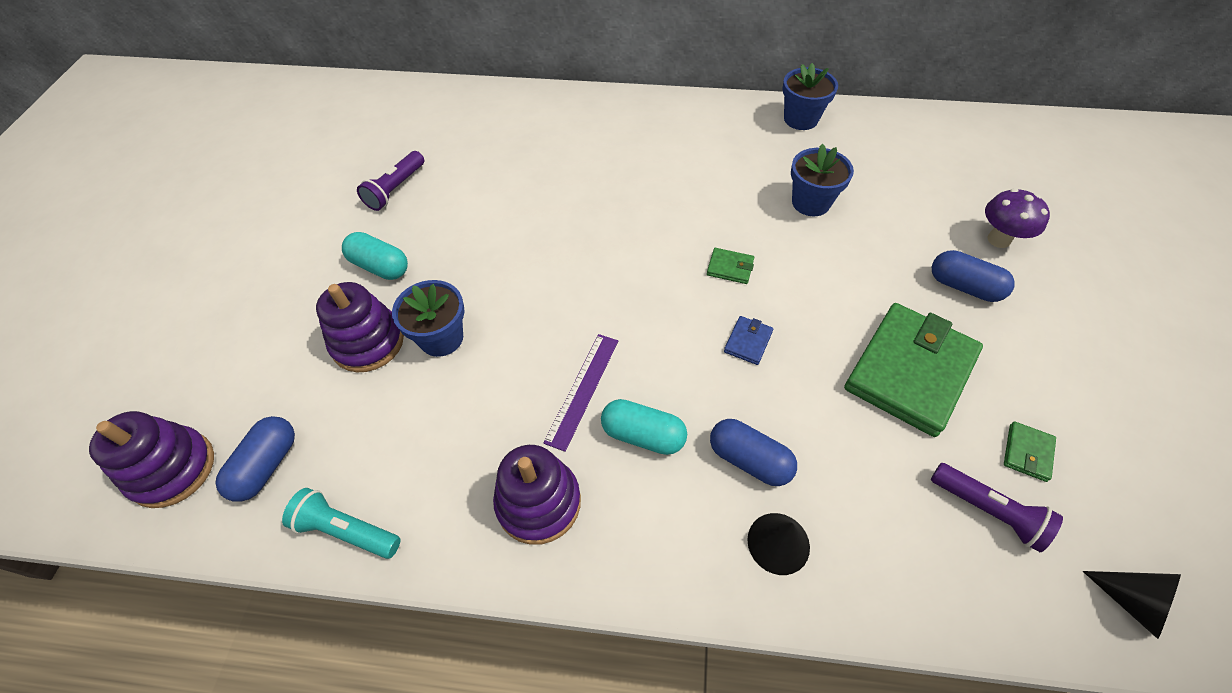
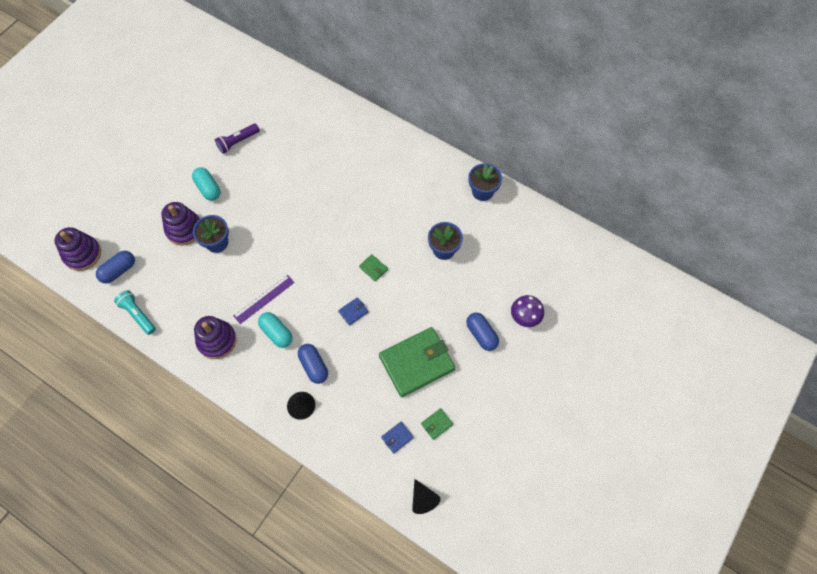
camera: 25 degrees right, 10 degrees up
purple flashlight [931,463,1063,552] -> blue wallet [381,422,414,453]

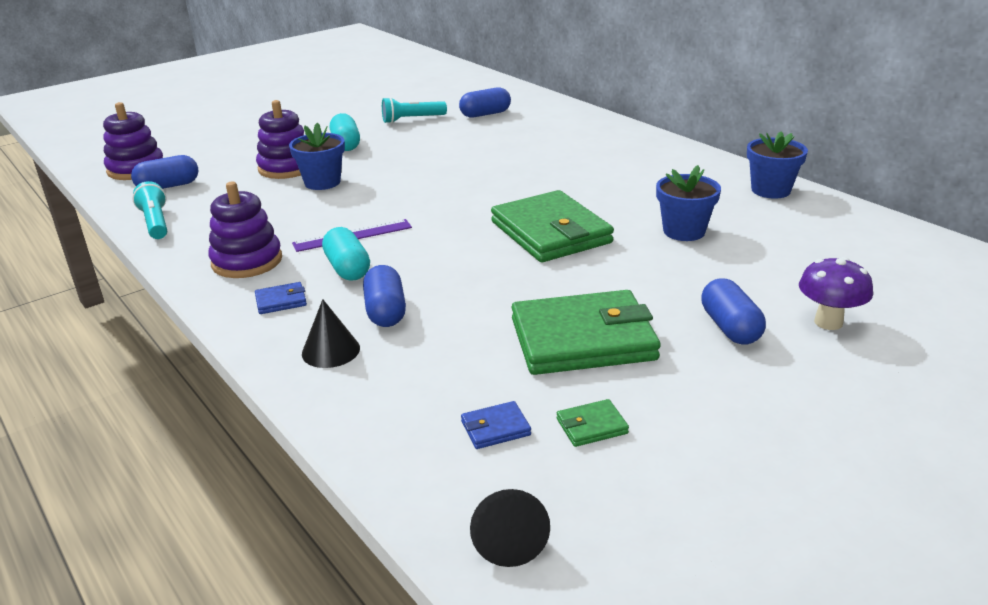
camera: 20 degrees right, 35 degrees down
purple flashlight [215,124,260,154] -> turquoise flashlight [382,97,447,123]
blue wallet [338,297,368,326] -> blue wallet moved to [255,282,307,314]
green wallet [359,254,388,281] -> green wallet [491,190,614,262], size x2.49
none -> blue capsule [459,87,511,118]

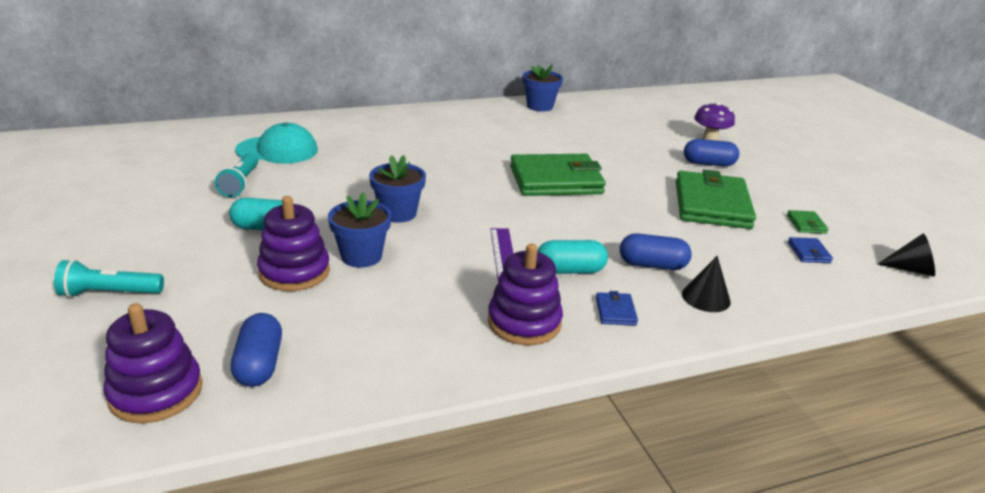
camera: 75 degrees left, 0 degrees up
turquoise flashlight [132,181,167,239] -> turquoise flashlight moved to [54,259,164,298]
blue capsule [459,87,511,118] -> turquoise cap [235,123,318,164]
blue flower pot [656,165,721,241] -> blue flower pot moved to [369,155,426,223]

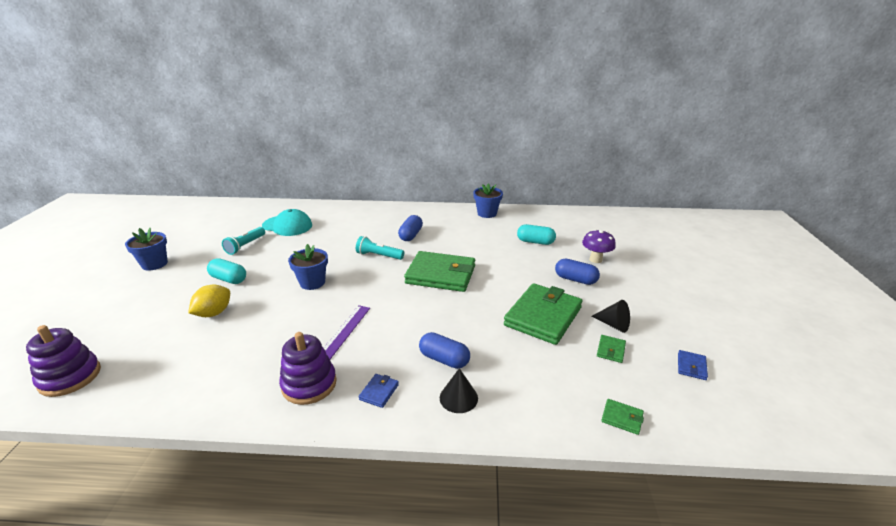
camera: 25 degrees right, 0 degrees up
turquoise flashlight [54,259,164,298] -> turquoise flashlight moved to [356,236,404,260]
blue capsule [231,313,282,387] -> blue capsule moved to [398,215,423,241]
purple stacking toy [257,196,330,291] -> yellow lemon [188,285,230,317]
blue flower pot [328,192,391,268] -> blue flower pot moved to [125,228,168,271]
turquoise capsule [537,240,608,274] -> turquoise capsule moved to [517,224,556,245]
blue wallet [788,237,833,263] -> blue wallet moved to [678,350,708,380]
black cone [878,233,935,277] -> black cone moved to [591,300,630,333]
none -> green wallet [601,399,644,435]

